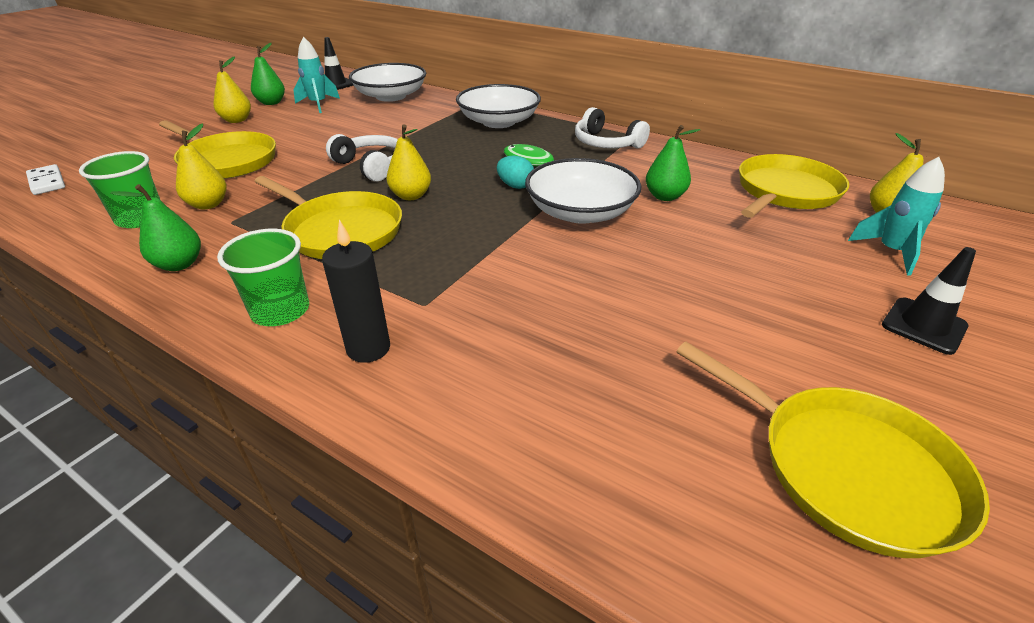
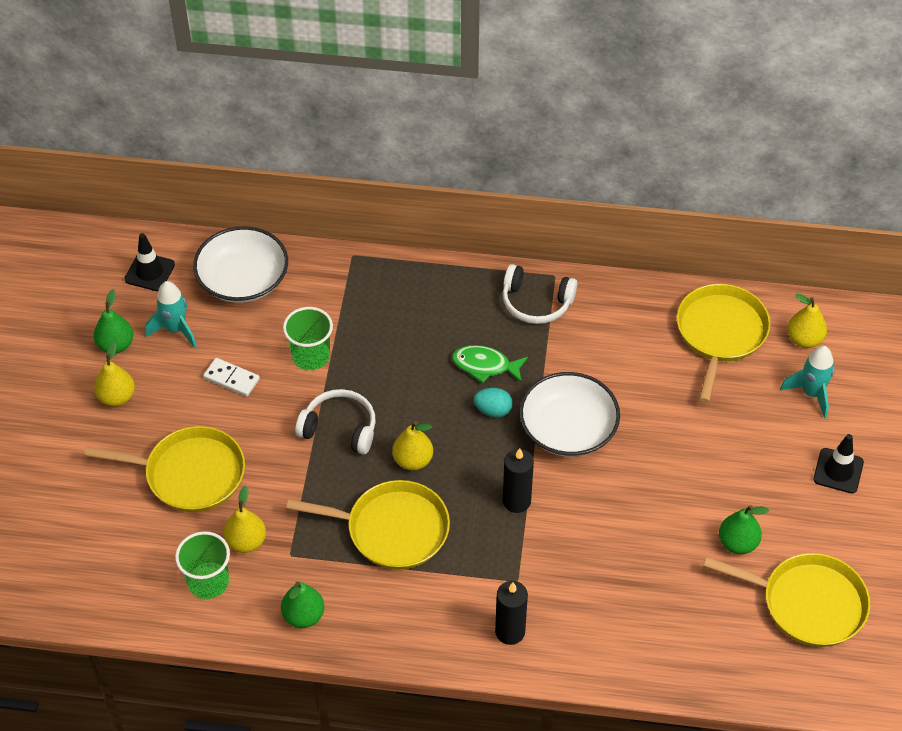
camera: 25 degrees left, 15 degrees up
white domino [26,164,65,195] -> white domino moved to [203,358,260,396]
green cup [217,229,309,326] -> green cup moved to [283,307,333,370]
white bowl [456,84,541,128] -> none
green pear [646,125,700,201] -> green pear moved to [719,505,769,554]
none -> black candle [503,448,534,513]

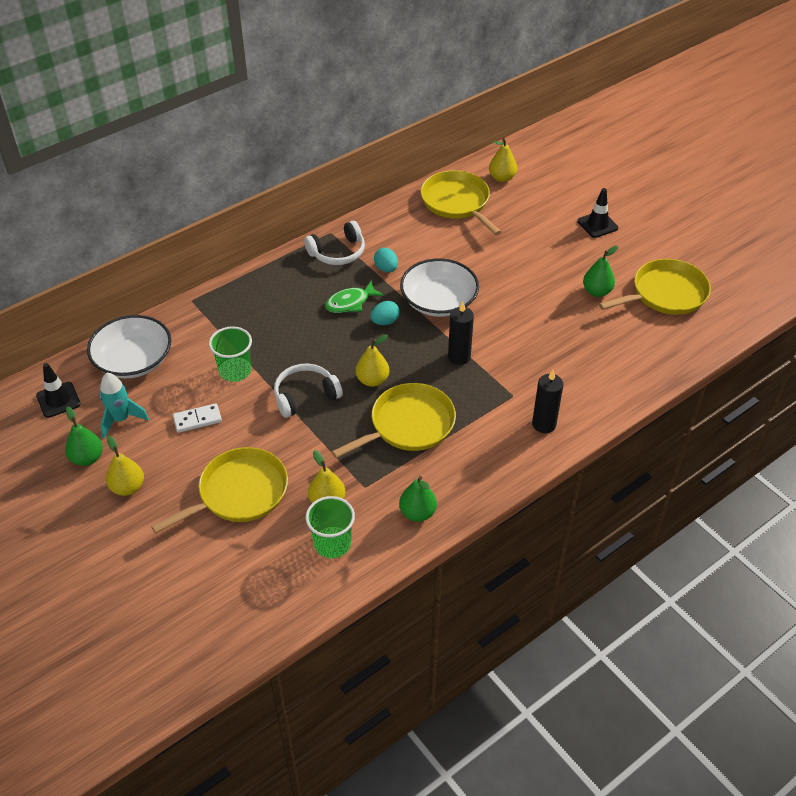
camera: 45 degrees left, 5 degrees down
turquoise rocket [780,346,835,419] -> none
none -> turquoise egg [374,248,398,272]

